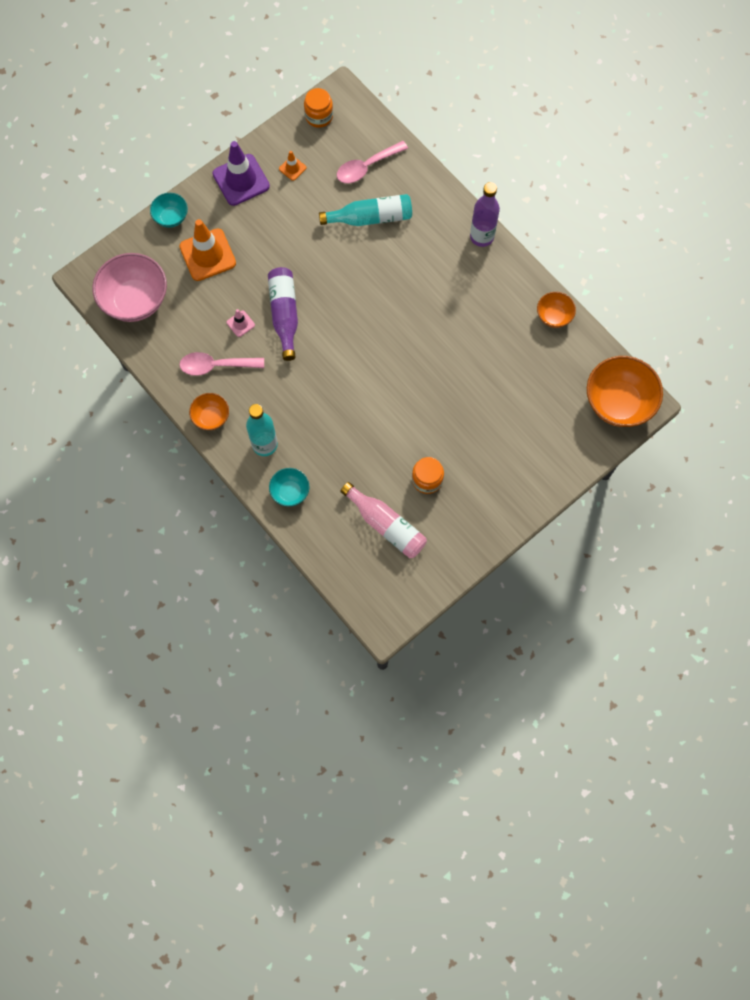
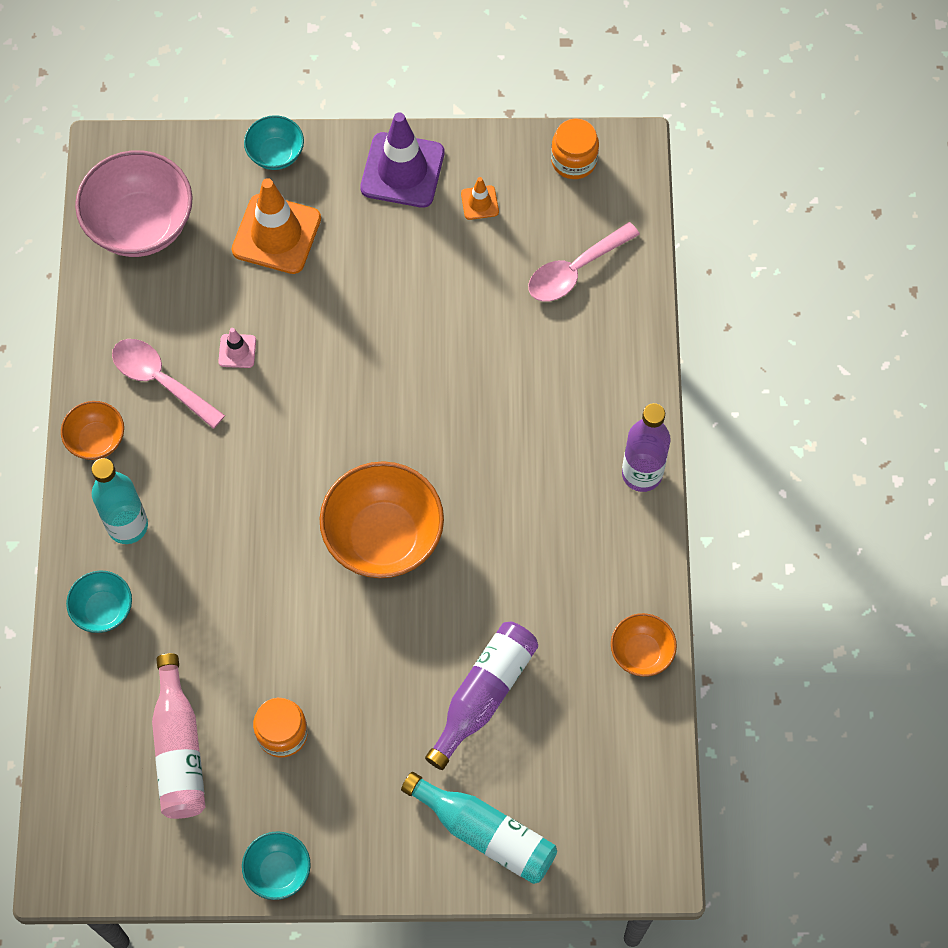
camera: 40 degrees right, 5 degrees down
purple bottle [268,267,298,361] -> purple bottle moved to [425,621,538,770]
turquoise bottle [319,194,412,226] -> turquoise bottle moved to [401,772,557,884]
pink spoon [337,141,408,183] -> pink spoon turned 45 degrees counterclockwise [528,222,640,302]
orange bowl [587,356,663,427] -> orange bowl moved to [320,461,444,578]
none -> turquoise bowl [242,831,311,900]

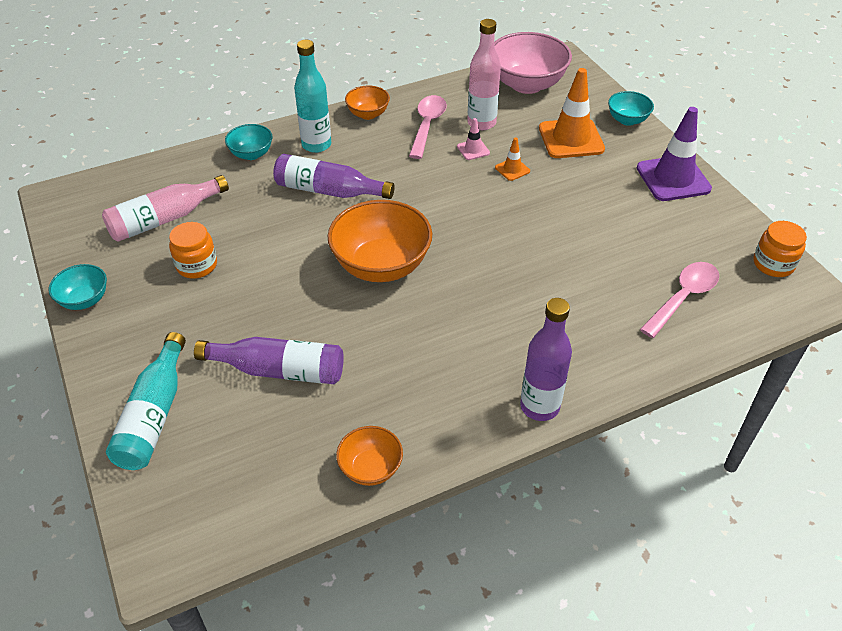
camera: 65 degrees right, 20 degrees down
orange traffic cone [461,177,499,220] -> orange traffic cone moved to [495,137,530,181]
pink spoon [528,222,640,302] -> pink spoon turned 105 degrees clockwise [640,262,719,338]
none -> purple bottle [273,154,395,199]
none -> pink bottle [467,19,501,130]

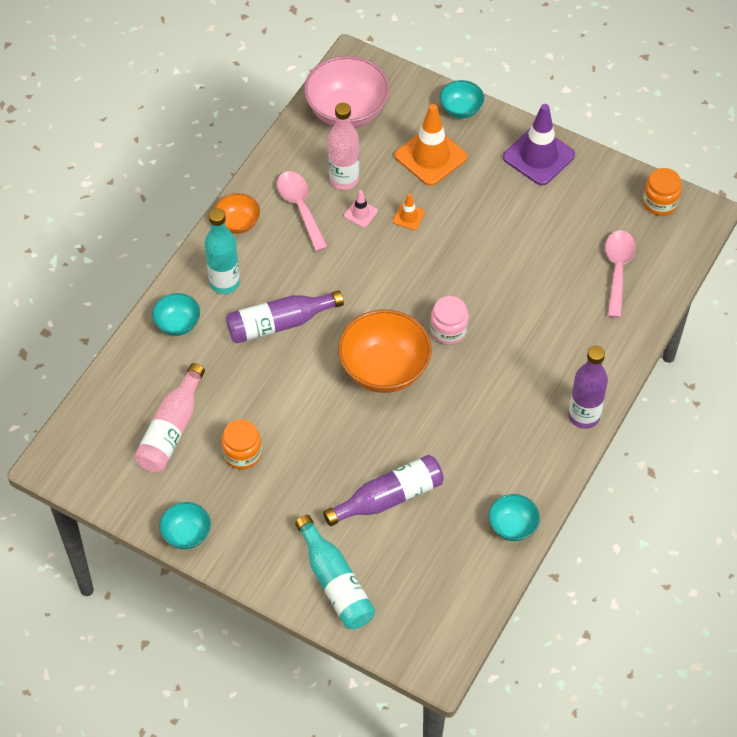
camera: 35 degrees left, 10 degrees up
orange bowl [336,426,403,486] -> turquoise bowl [488,494,540,541]
none -> pink jar [430,296,469,345]

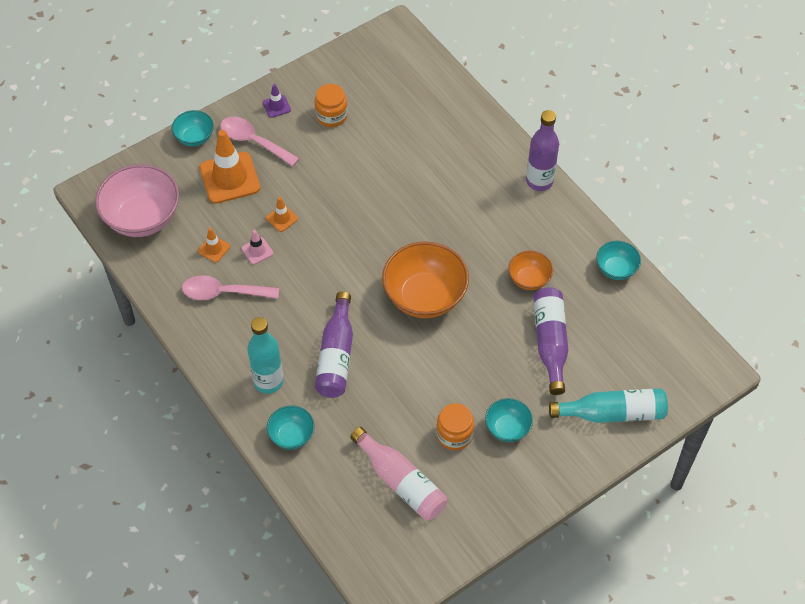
camera: 65 degrees left, 0 degrees up
turquoise bowl [159,502,211,549] -> turquoise bowl moved to [485,398,533,442]
orange bowl [214,193,260,234] -> orange bowl moved to [508,250,553,290]
pink bottle [328,103,359,190] -> orange traffic cone [198,228,230,262]
pink jar [430,296,469,345] -> none
purple traffic cone [503,104,575,186] -> purple traffic cone [263,84,291,118], size x0.47
pink spoon [605,230,636,318] -> pink spoon moved to [220,117,300,167]
orange jar [643,168,682,216] -> orange jar moved to [315,84,348,127]

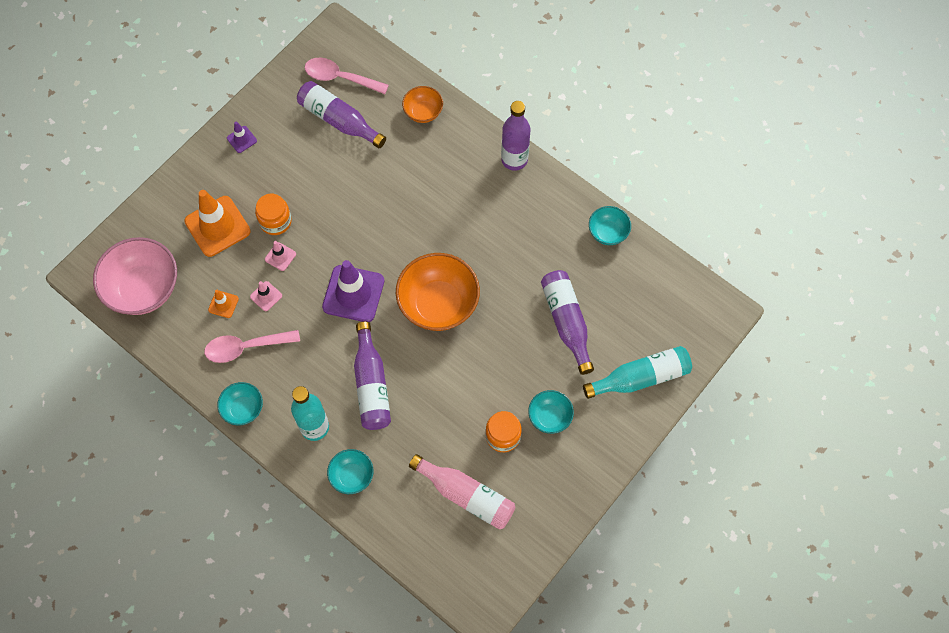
camera: 15 degrees left, 10 degrees up
turquoise bowl [172,110,214,146] -> turquoise bowl moved to [217,382,263,425]
pink spoon [220,117,300,167] -> pink spoon moved to [305,58,389,94]
orange traffic cone [266,197,298,232] -> pink traffic cone [265,241,296,271]
orange jar [315,84,348,127] -> orange jar moved to [255,194,292,235]
orange bowl [508,250,553,290] -> orange bowl moved to [402,86,443,123]
none -> purple bottle [297,81,386,148]
none -> purple traffic cone [322,260,384,322]

